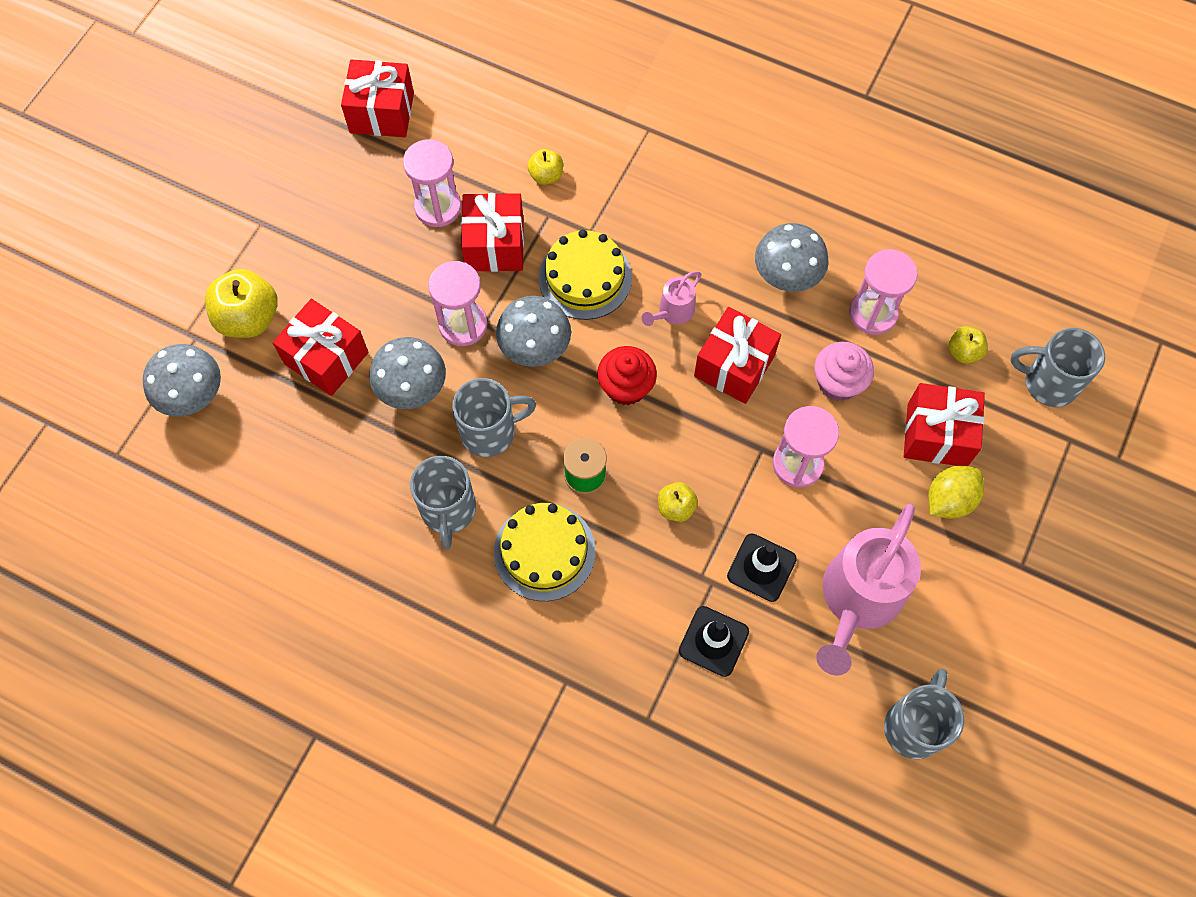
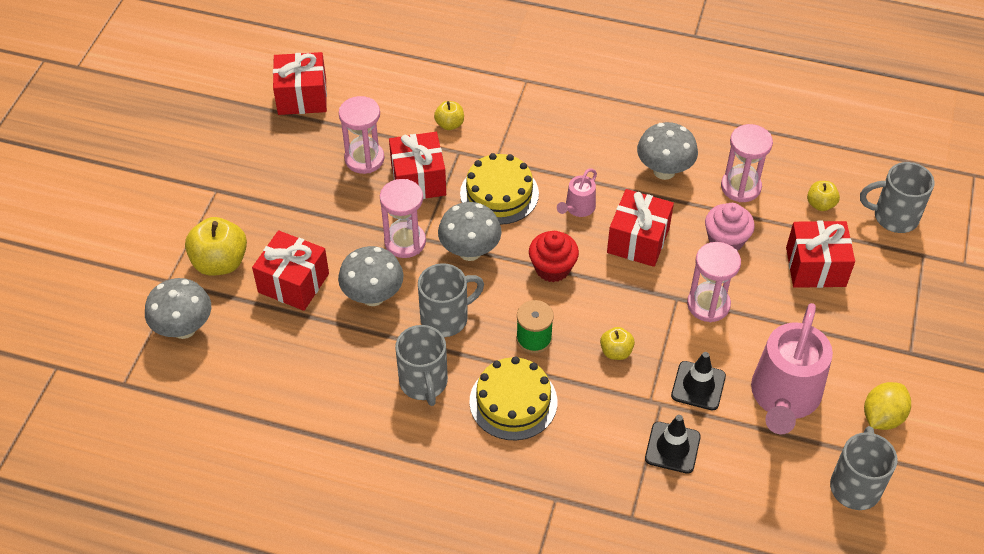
camera: 10 degrees left, 15 degrees down
yellow lemon [928,465,984,519] -> yellow lemon moved to [864,382,911,430]

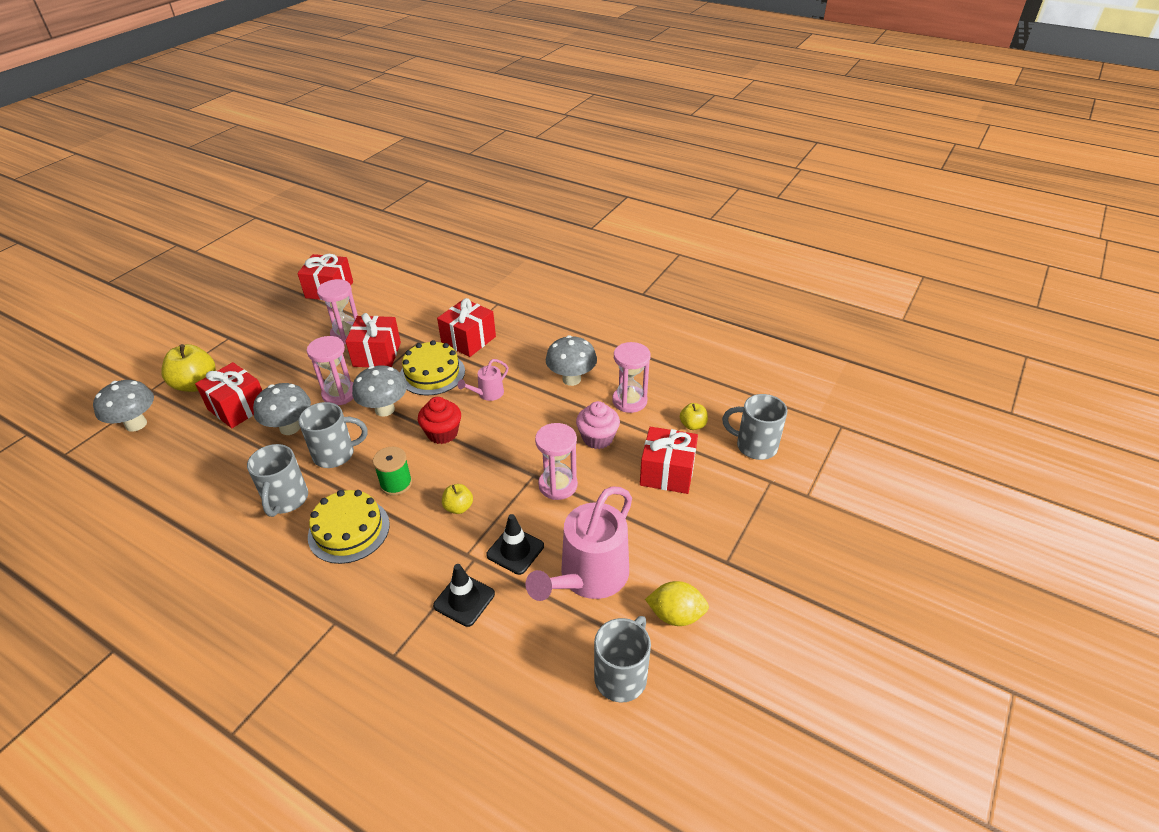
camera: 15 degrees right, 10 degrees down
yellow apple [434,101,464,130] -> none
red gift [607,189,674,267] -> red gift moved to [437,298,496,357]
yellow lemon [864,382,911,430] -> yellow lemon turned 45 degrees clockwise [645,581,709,626]

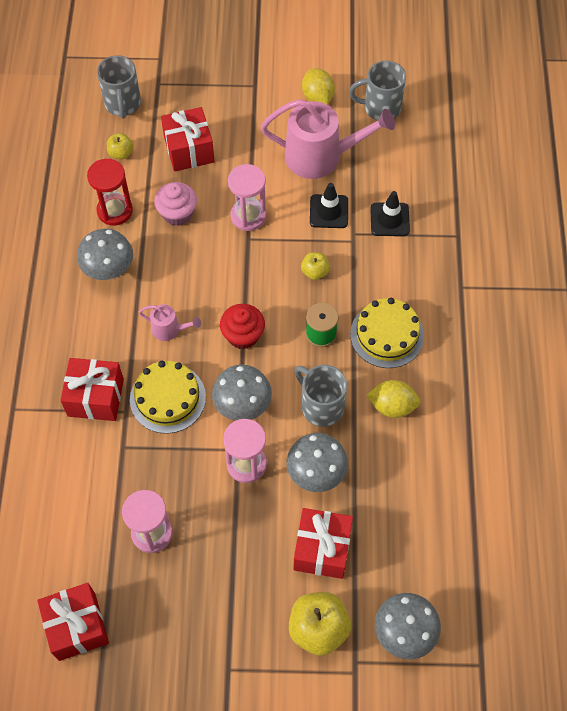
camera: 120 degrees left, 20 degrees up
grey mug [247,444,308,517] -> yellow lemon [366,380,421,418]
red gift [346,313,401,367] -> none
pink hourglass [612,342,651,413] -> red hourglass [87,159,133,226]

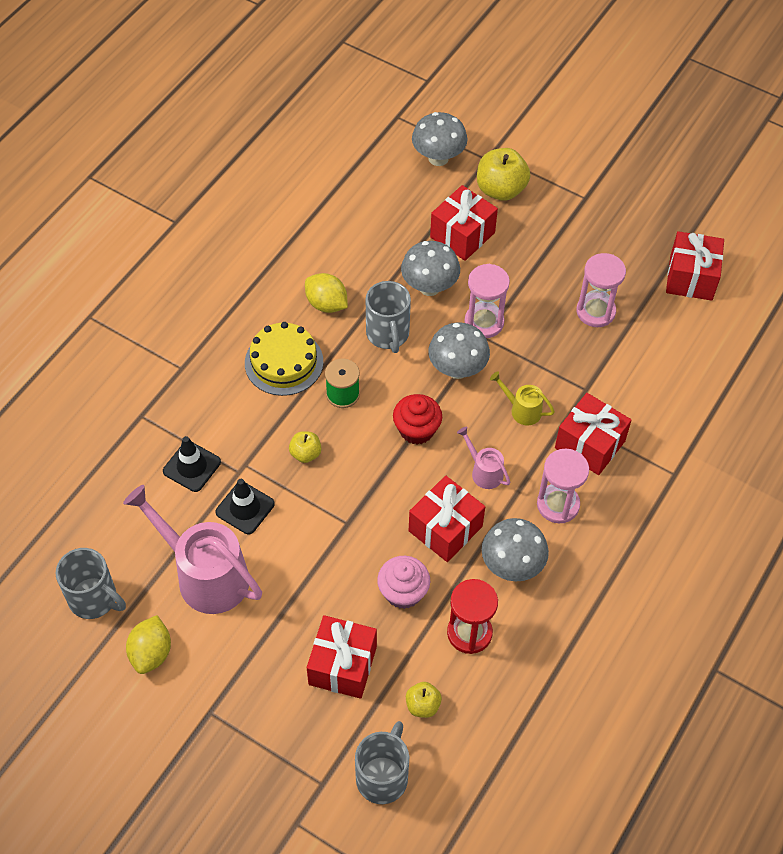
camera: 150 degrees left, 5 degrees down
yellow cake [130,361,206,434] -> yellow watering can [490,372,555,425]
pink hourglass [228,164,267,231] -> pink hourglass moved to [537,449,589,523]
none -> red gift [409,476,485,562]

